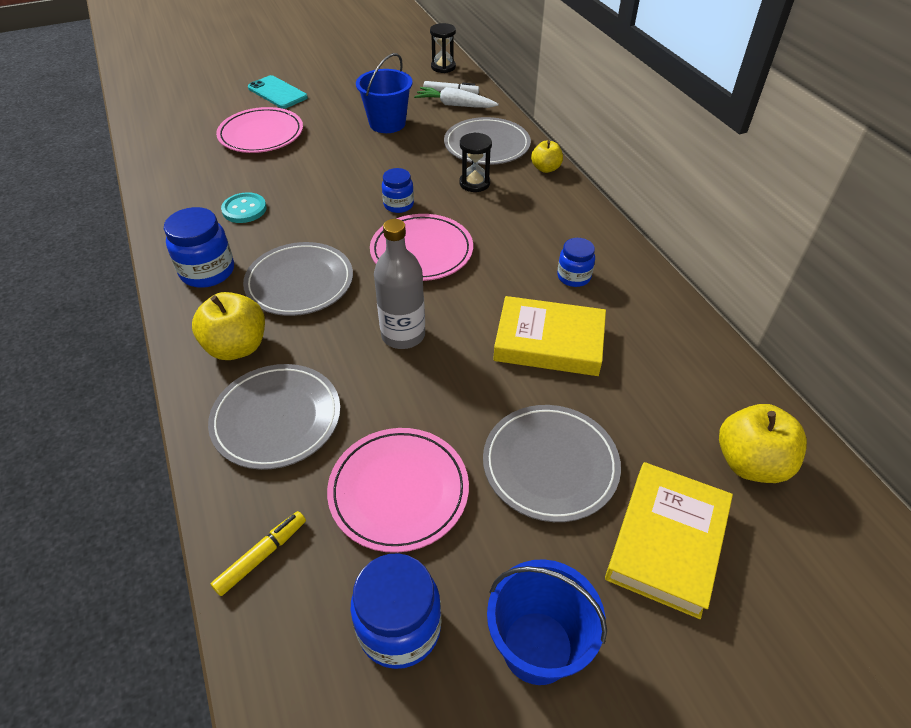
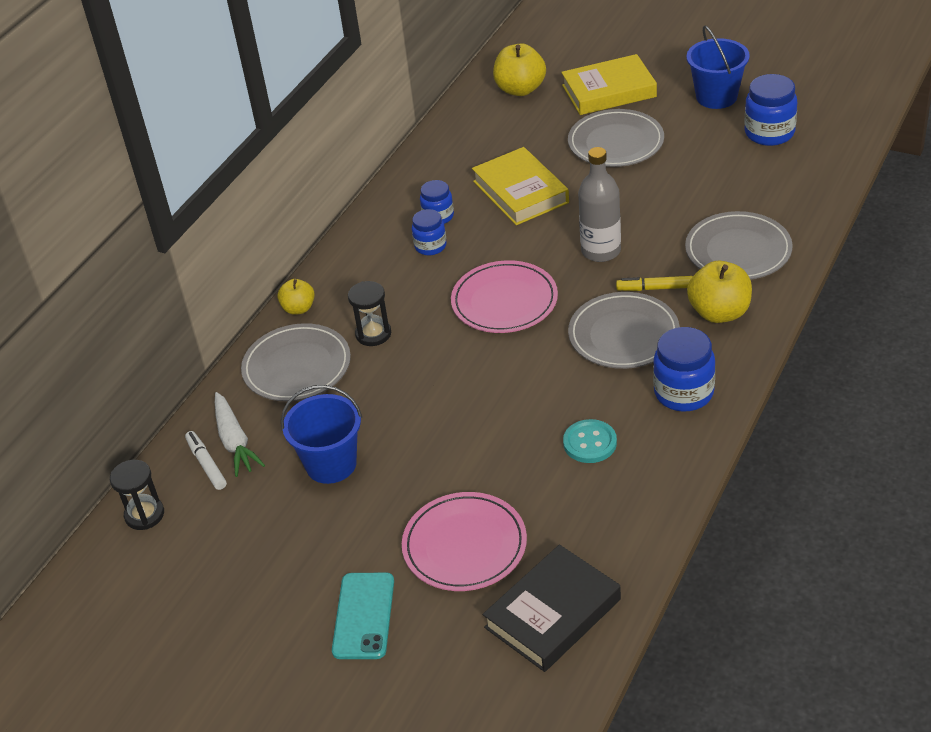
camera: 125 degrees left, 5 degrees down
yellow marker [211,511,306,596] -> yellow marker moved to [616,276,693,291]
pink plate [327,428,469,553] -> none
blue jar [382,168,414,213] -> blue jar moved to [412,209,447,255]
none -> black book [483,544,621,672]

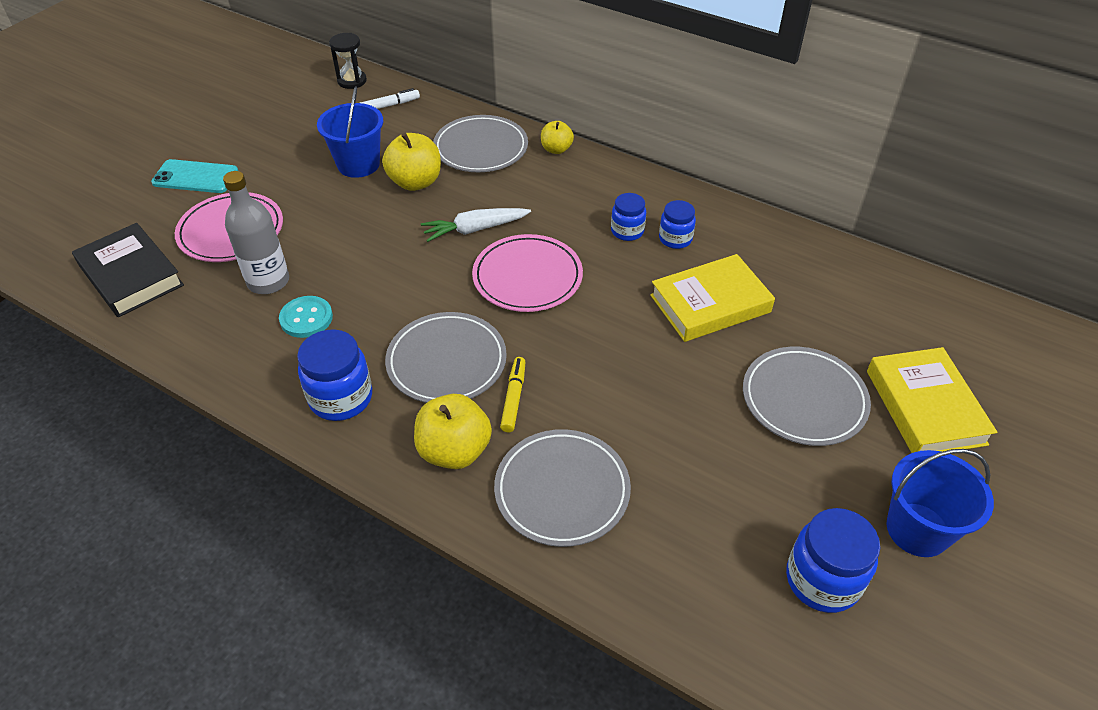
camera: 90 degrees right, 5 degrees up
white carrot [215,392,265,477] -> white carrot moved to [421,208,531,242]
black hourglass [348,281,391,346] -> none
yellow apple [493,44,546,96] -> yellow apple moved to [382,133,441,191]
grey bottle [578,147,621,262] -> grey bottle moved to [223,171,289,294]

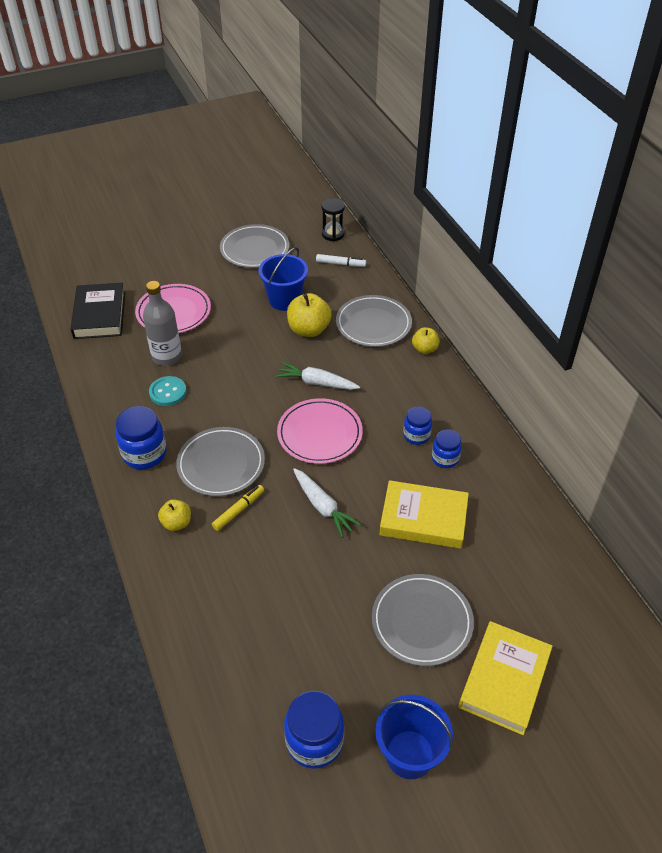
camera: 35 degrees right, 0 degrees up
turquoise phone [151,159,238,193] -> none
yellow apple [414,394,492,469] -> yellow apple [158,499,191,531], size x0.60
grey plate [494,429,631,547] -> grey plate moved to [220,224,289,268]
none -> white carrot [293,468,361,538]

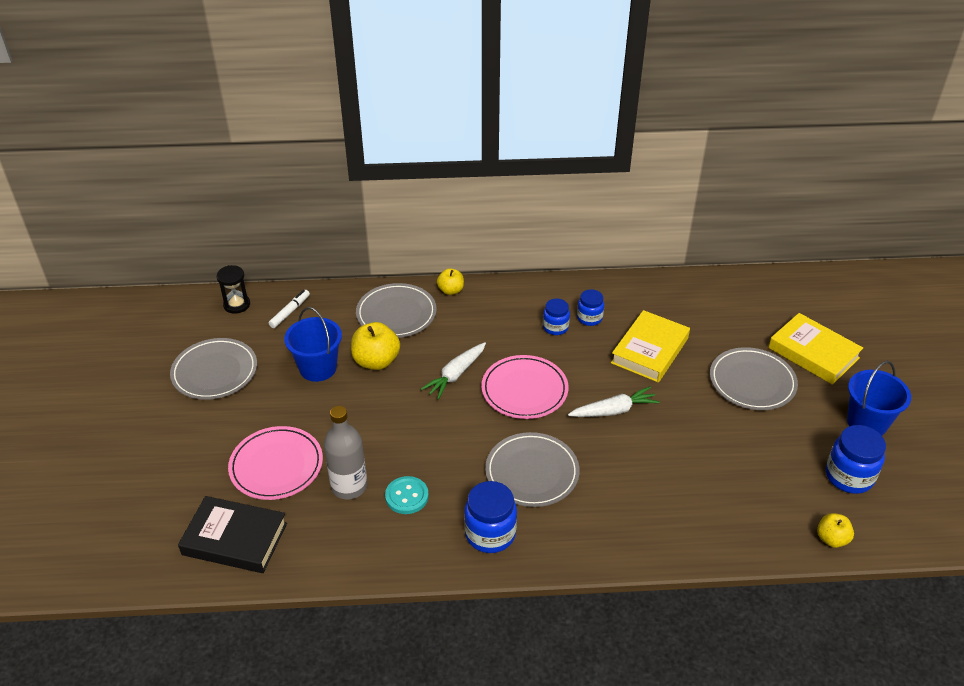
camera: 70 degrees left, 5 degrees down
yellow apple [158,499,191,531] -> yellow apple moved to [817,513,854,548]
yellow marker [212,485,264,531] -> none

